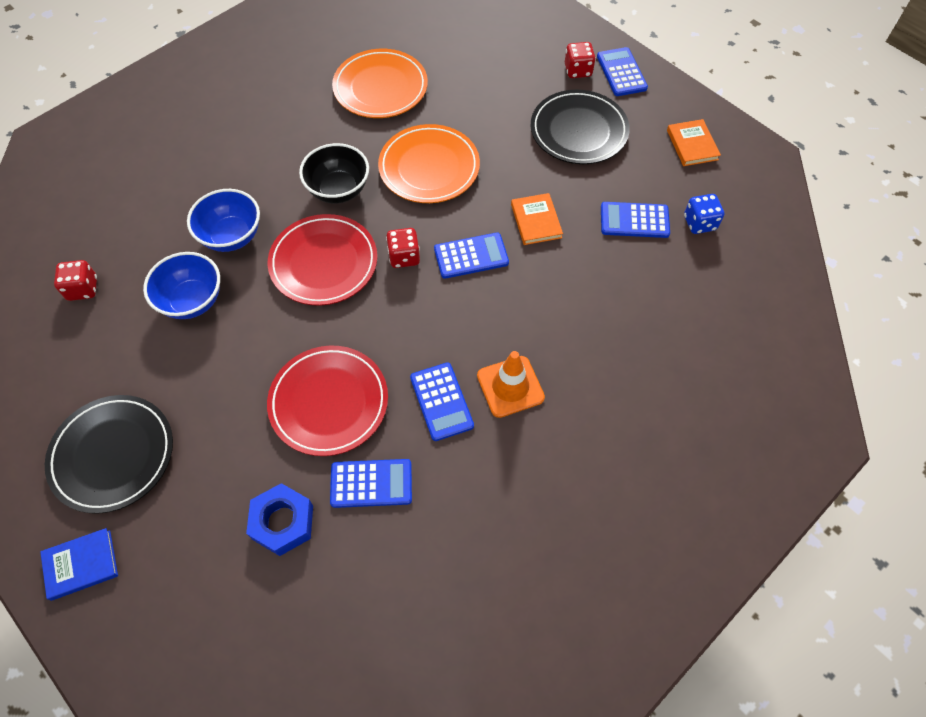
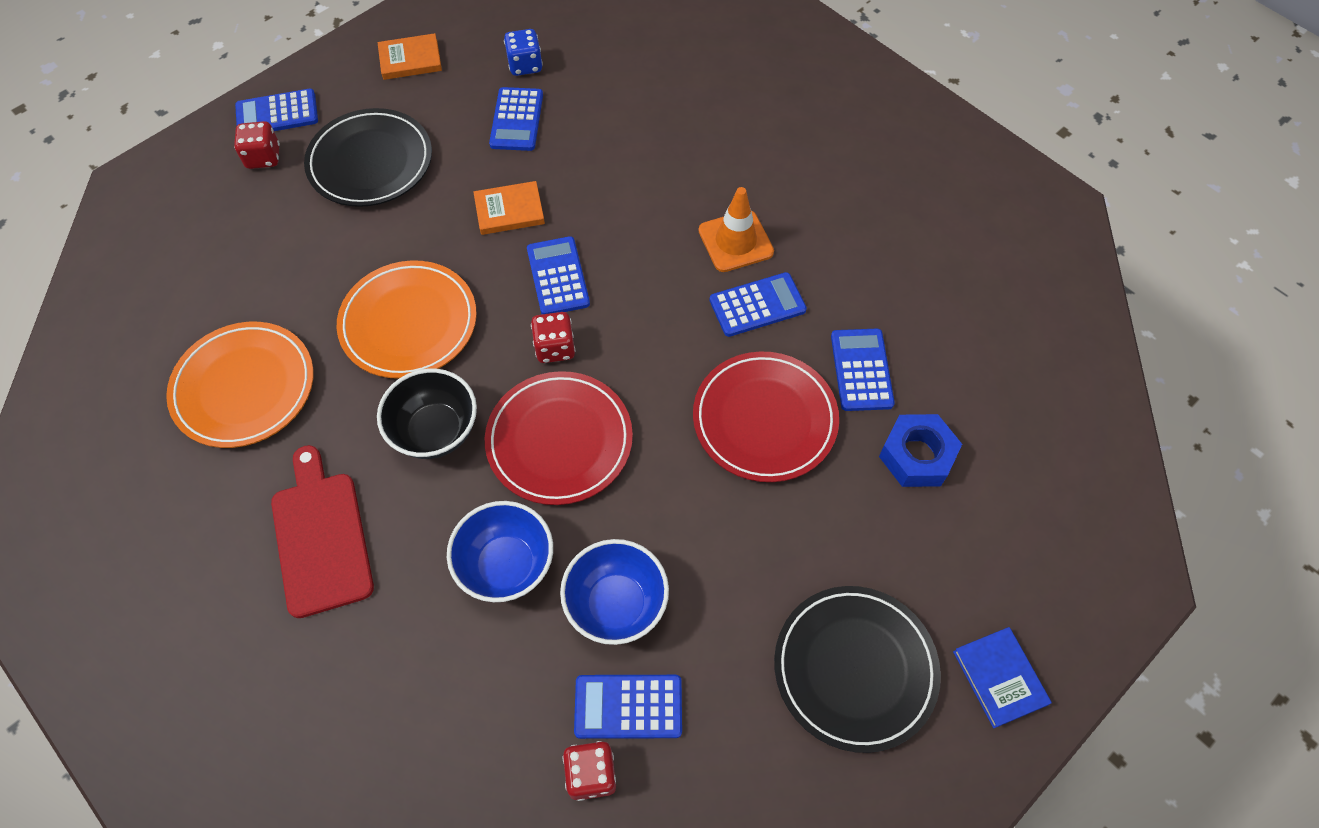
camera: 90 degrees left, 0 degrees up
none -> red cutting board [271,445,374,618]
none -> blue calculator [574,675,682,739]

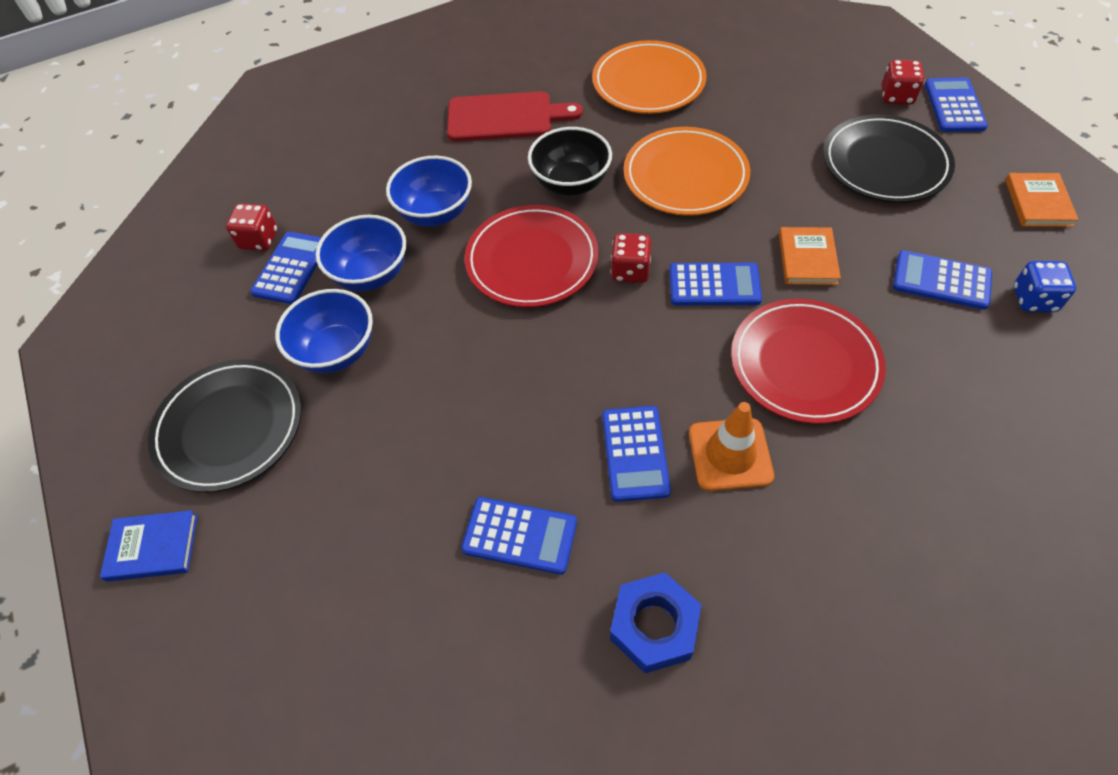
camera: 110 degrees right, 5 degrees down
red plate [693,352,839,482] -> red plate moved to [731,298,886,424]
blue nut [879,414,962,487] -> blue nut moved to [610,572,702,673]
none -> blue bowl [275,289,373,373]

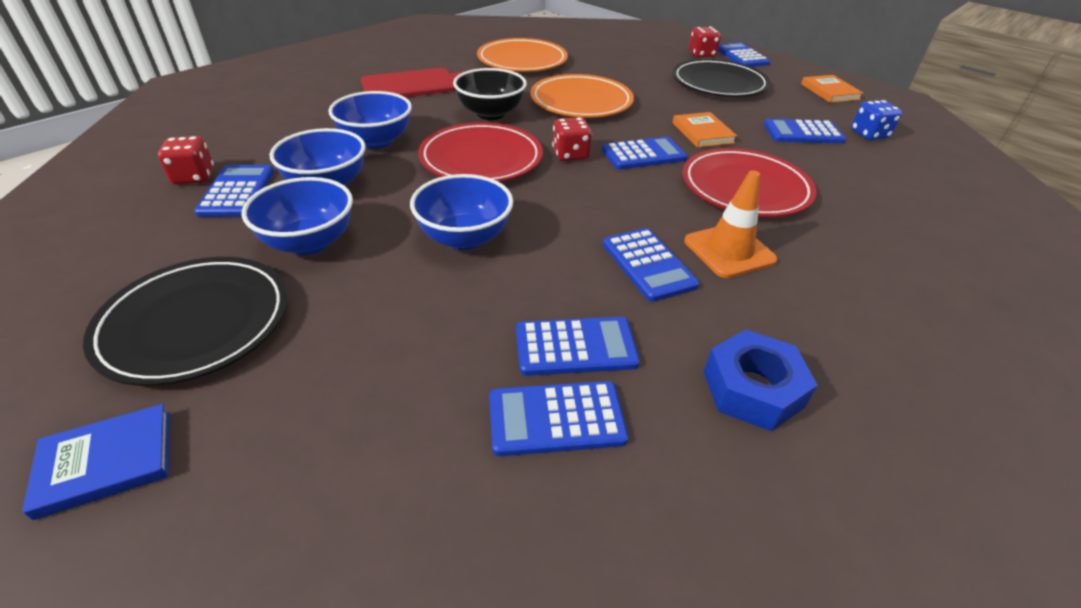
camera: 25 degrees left, 15 degrees down
none -> blue bowl [410,174,513,250]
none -> blue calculator [489,381,628,456]

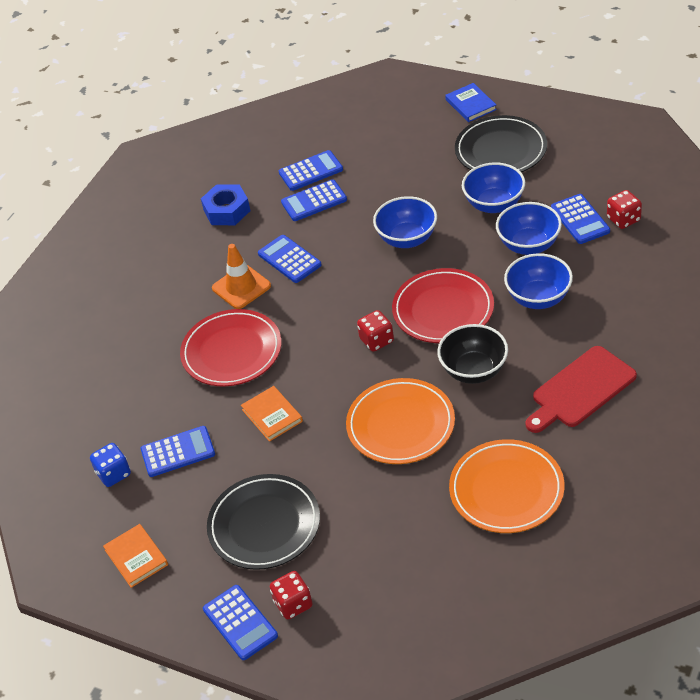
camera: 170 degrees right, 5 degrees up
blue book [22,404,170,520] -> blue book turned 75 degrees counterclockwise [445,83,497,122]
blue calculator [602,137,687,169] -> none

